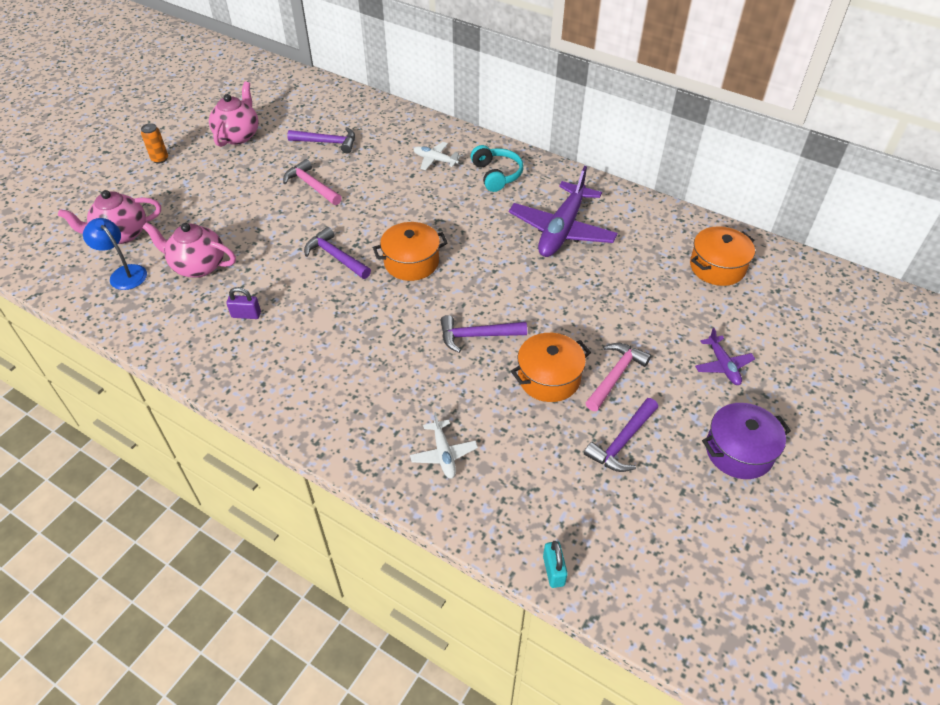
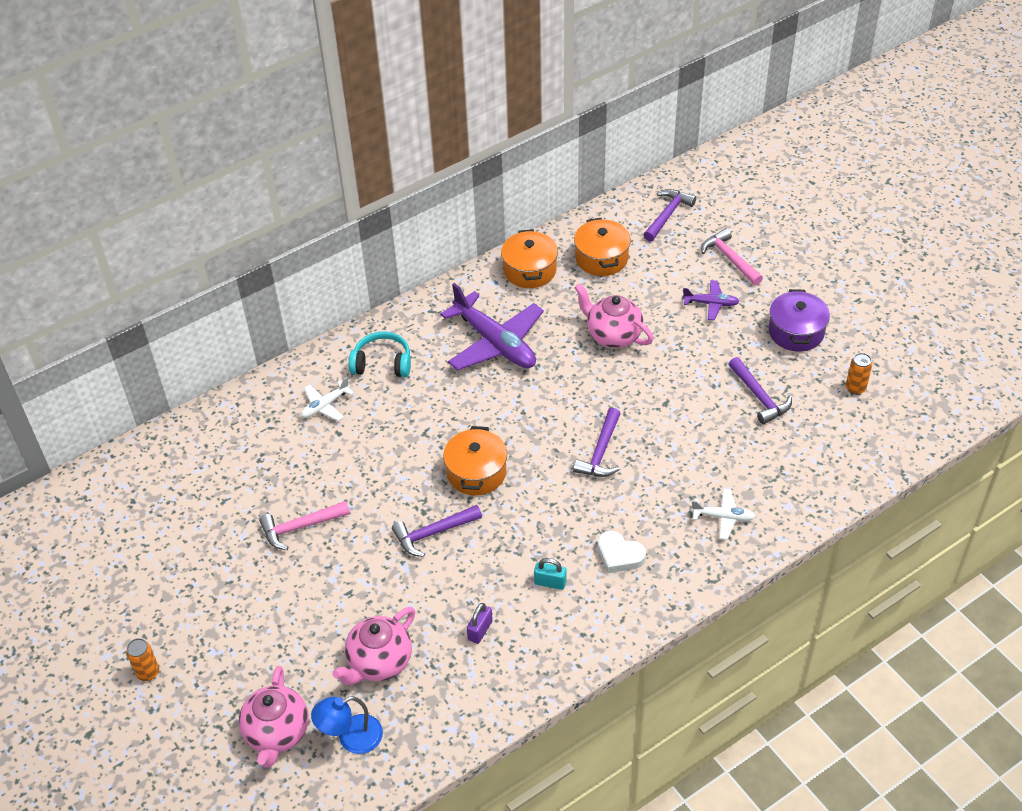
camera: 65 degrees left, 0 degrees up
pink teapot [209,81,259,147] -> pink teapot moved to [574,283,654,348]
purple hammer [287,127,355,153] -> purple hammer moved to [644,189,696,241]
orange pot [511,333,591,402] -> orange pot moved to [501,229,558,288]
turquoise padlock [543,541,568,588] -> turquoise padlock moved to [534,558,567,590]
pink hammer [585,343,651,411] -> pink hammer moved to [701,228,763,285]
none -> white heart [598,531,646,573]
none -> orange can [846,353,872,395]

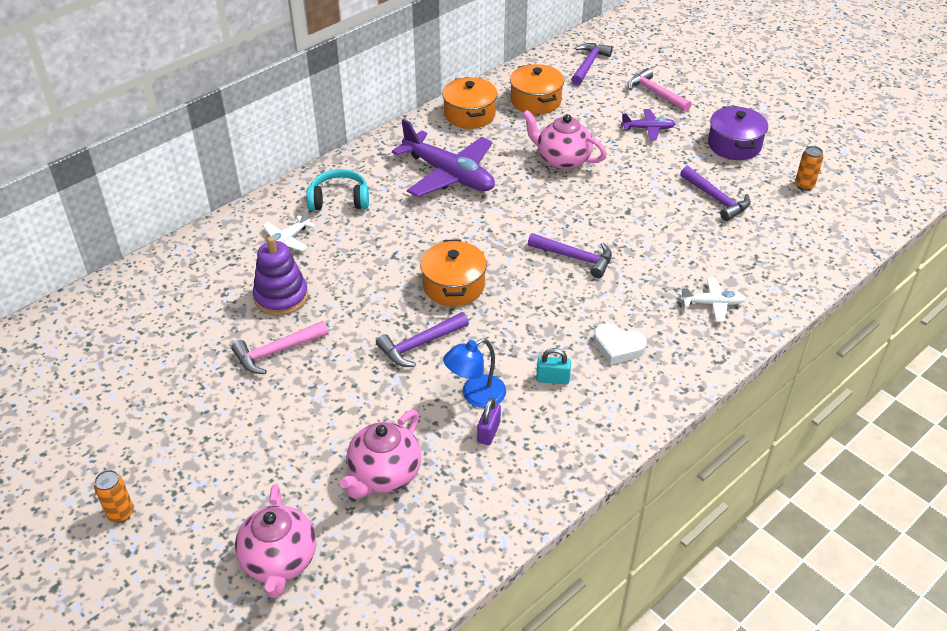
camera: 10 degrees left, 5 degrees down
blue lamp [311,696,383,754] -> blue lamp moved to [443,338,506,408]
purple hammer [573,408,621,477] -> purple hammer turned 75 degrees counterclockwise [528,233,612,278]
none -> purple stacking toy [253,236,308,316]

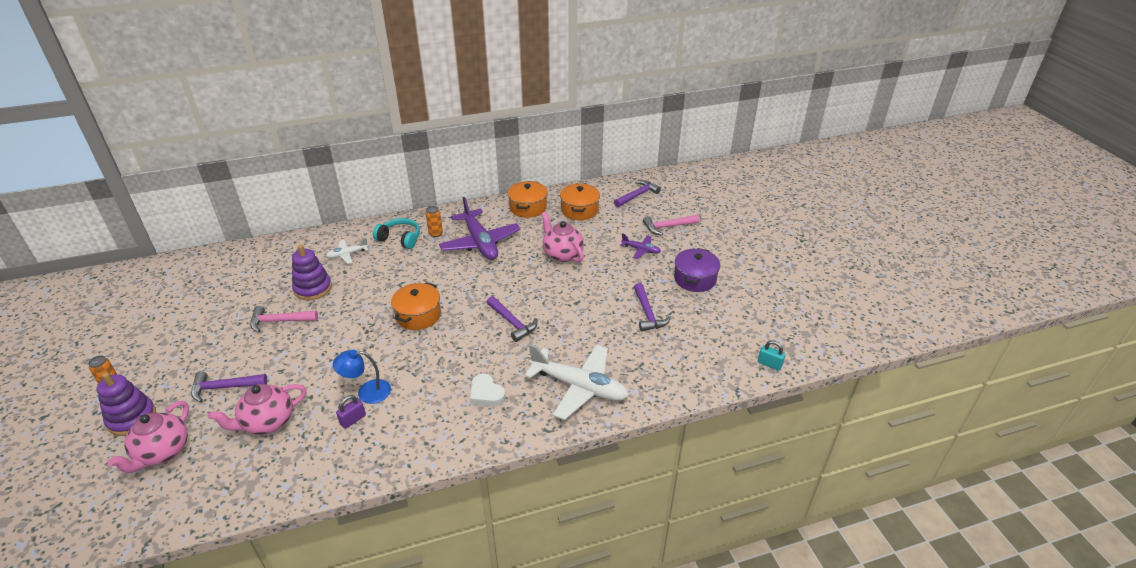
camera: 25 degrees right, 5 degrees down
purple hammer [376,312,469,367] -> purple hammer moved to [191,371,267,402]
turquoise padlock [536,348,571,384] -> turquoise padlock moved to [758,341,786,371]
pink hammer [628,68,692,112] -> pink hammer turned 90 degrees counterclockwise [643,215,700,236]
white plane [680,277,746,322] -> white plane [524,344,629,420], size x2.07
orange can [795,146,823,191] -> orange can moved to [426,206,443,237]
none -> purple stacking toy [97,372,156,436]

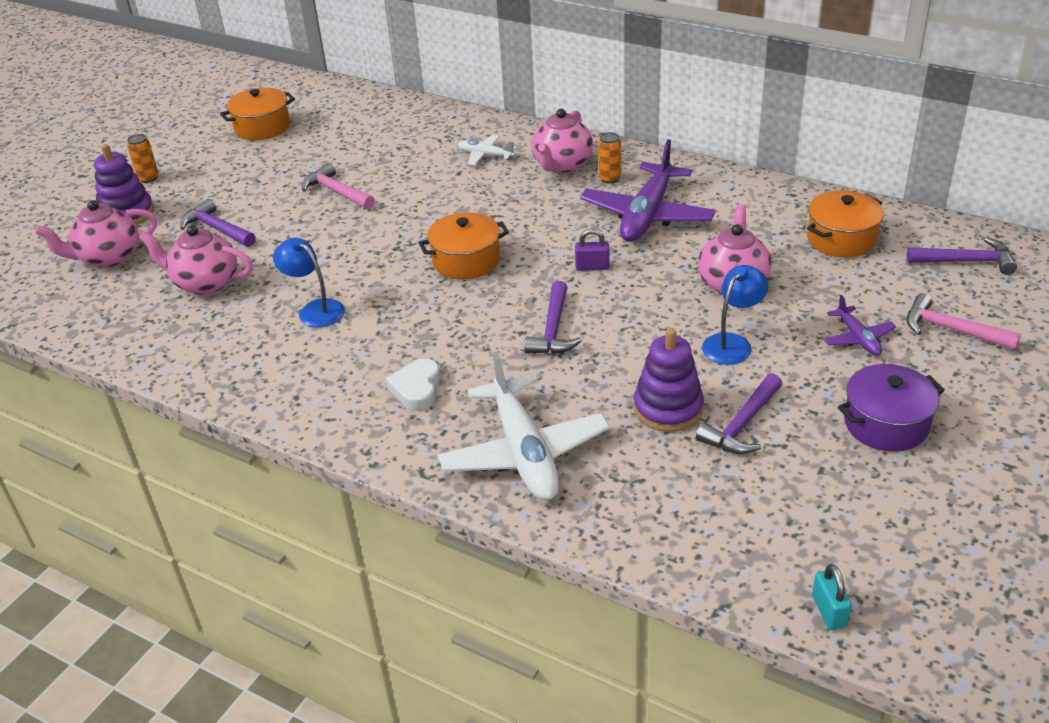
camera: 50 degrees right, 0 degrees up
purple stacking toy [292,245,332,300] -> purple stacking toy moved to [633,328,704,432]
purple padlock [336,395,366,429] -> purple padlock moved to [575,229,610,271]
turquoise headphones [373,218,420,249] -> pink teapot [531,109,593,173]
orange pot [508,181,548,218] -> orange pot moved to [220,88,295,140]
none -> blue lamp [702,265,768,365]

